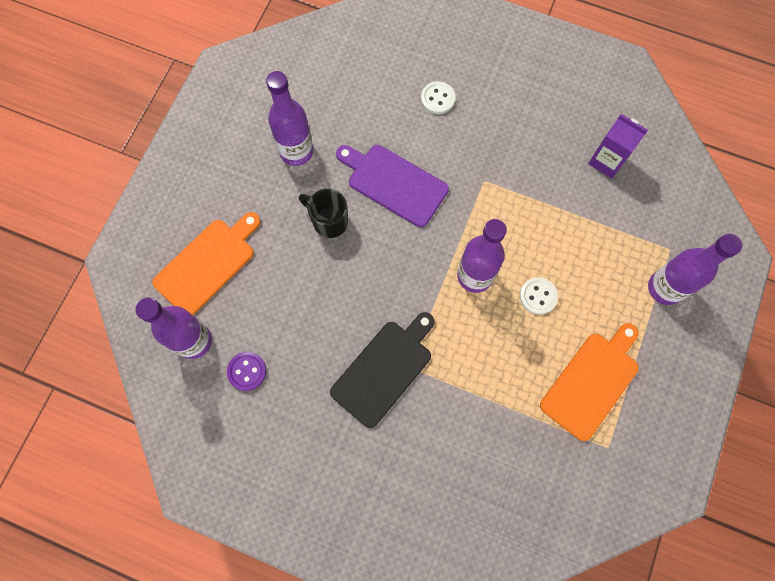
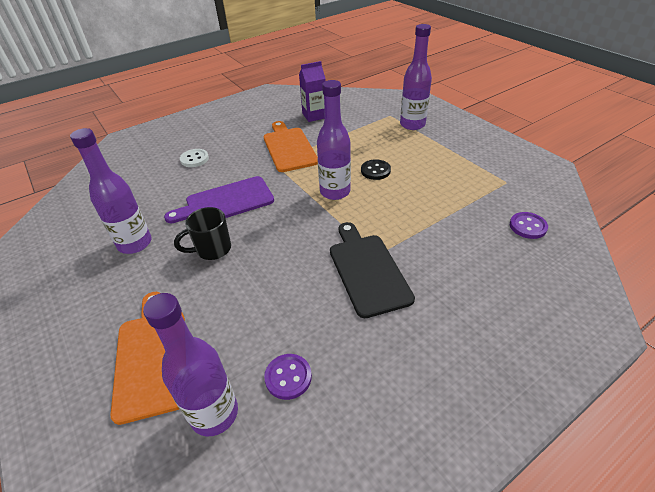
camera: 55 degrees left, 30 degrees down
white button [520,277,558,315] -> black button [361,159,391,180]
orange cutting board [540,323,639,441] -> orange cutting board moved to [264,121,318,172]
none -> purple button [510,212,548,239]

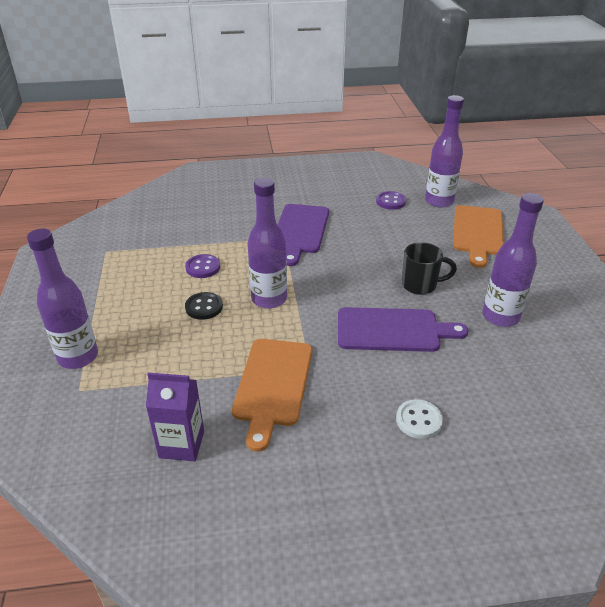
camera: 155 degrees left, 5 degrees down
black cutting board [330,222,415,318] -> purple cutting board [278,204,329,266]
purple button [510,212,548,239] -> purple button moved to [185,254,220,278]

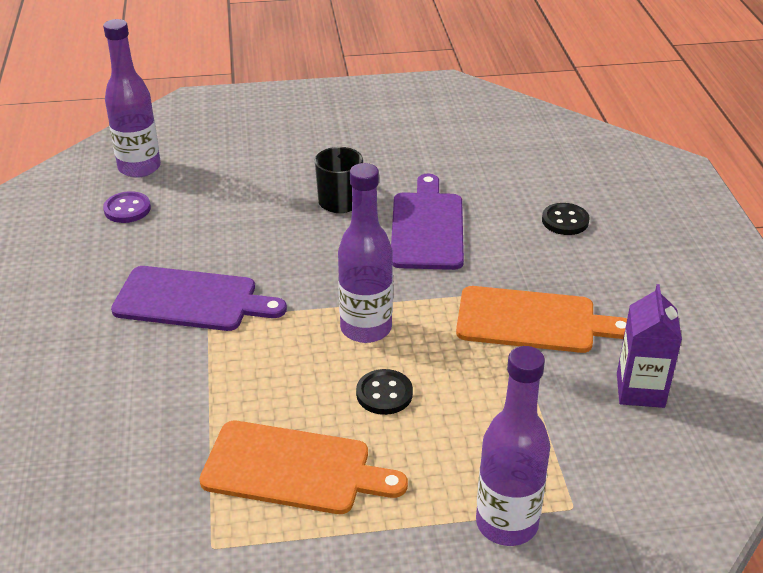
camera: 90 degrees left, 0 degrees up
purple button [185,254,220,278] -> none
white button [396,399,443,439] -> black button [542,203,589,235]
orange cutting board [453,205,504,268] -> orange cutting board moved to [199,421,408,514]
purple bottle [482,193,544,327] -> none

